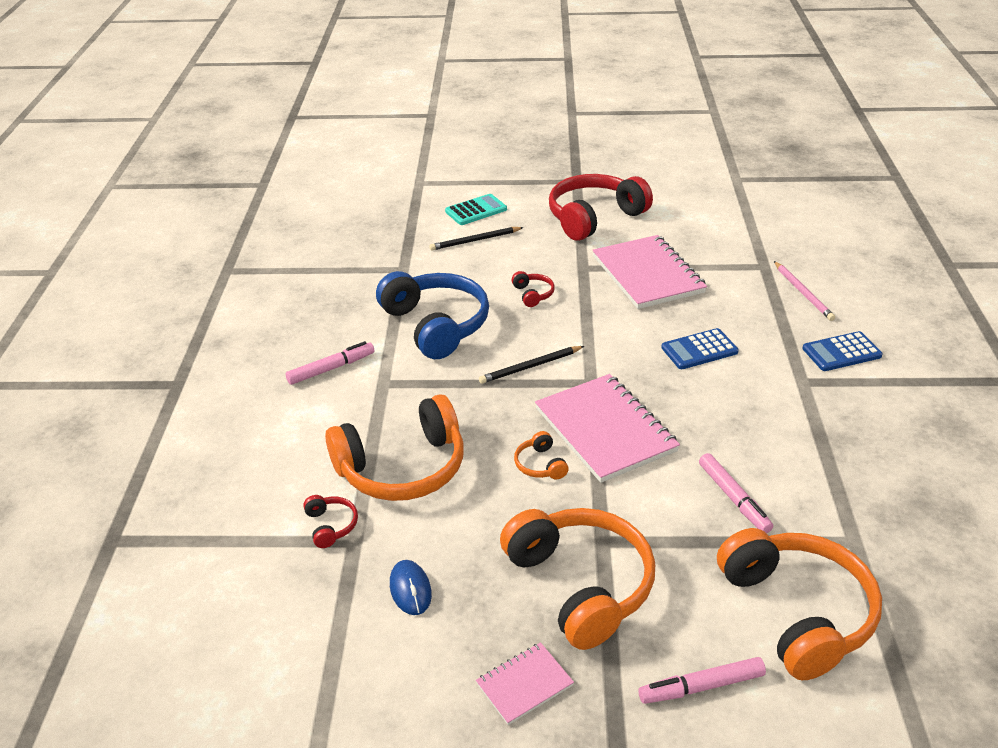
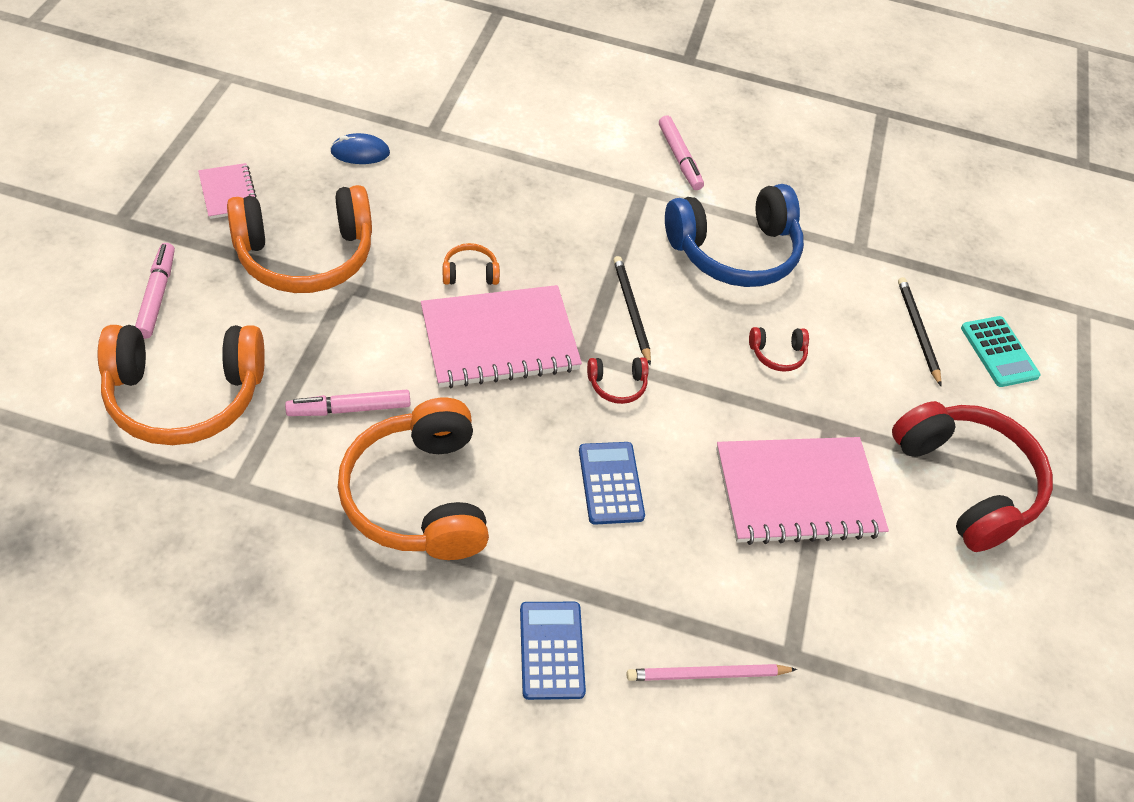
camera: 95 degrees right, 15 degrees up
red headphones [303,495,358,548] -> red headphones moved to [587,357,649,404]
orange headphones [325,394,464,501] -> orange headphones moved to [338,398,489,560]

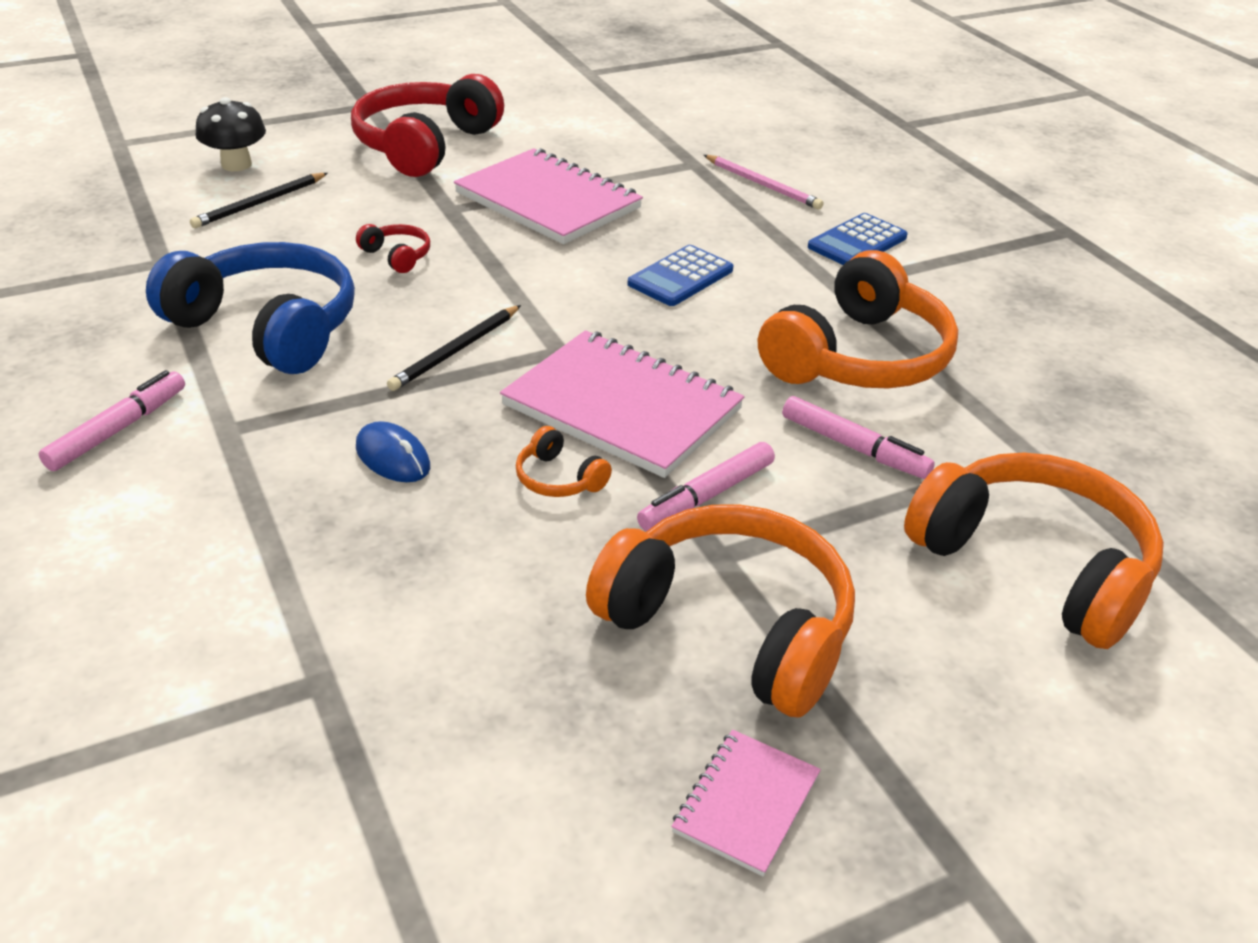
camera: 125 degrees left, 15 degrees down
pink marker [135,243,175,339] -> pink marker moved to [637,442,775,531]
blue mouse [330,133,390,164] -> blue mouse moved to [356,421,430,482]
red headphones [587,357,649,404] -> none
turquoise calculator [961,316,1041,387] -> black mushroom [196,97,266,171]

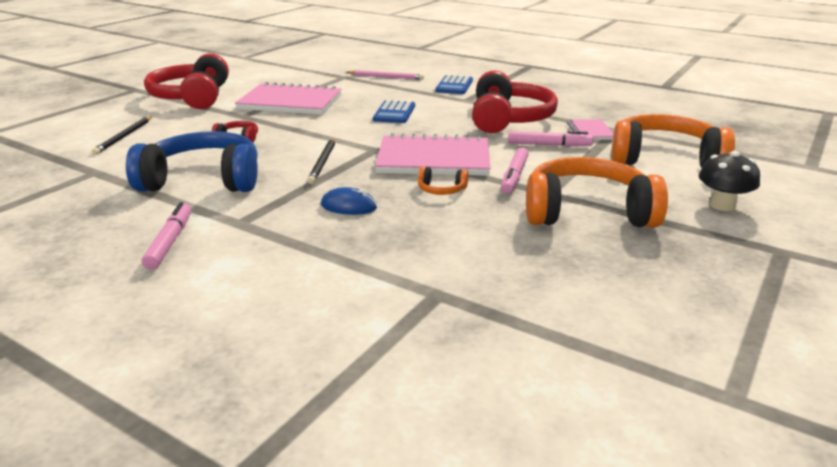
camera: 30 degrees left, 10 degrees down
black mushroom [196,97,266,171] -> black mushroom moved to [699,151,760,211]
pink notebook [671,730,821,877] -> pink notebook moved to [567,119,613,140]
orange headphones [758,250,958,388] -> red headphones [472,71,558,133]

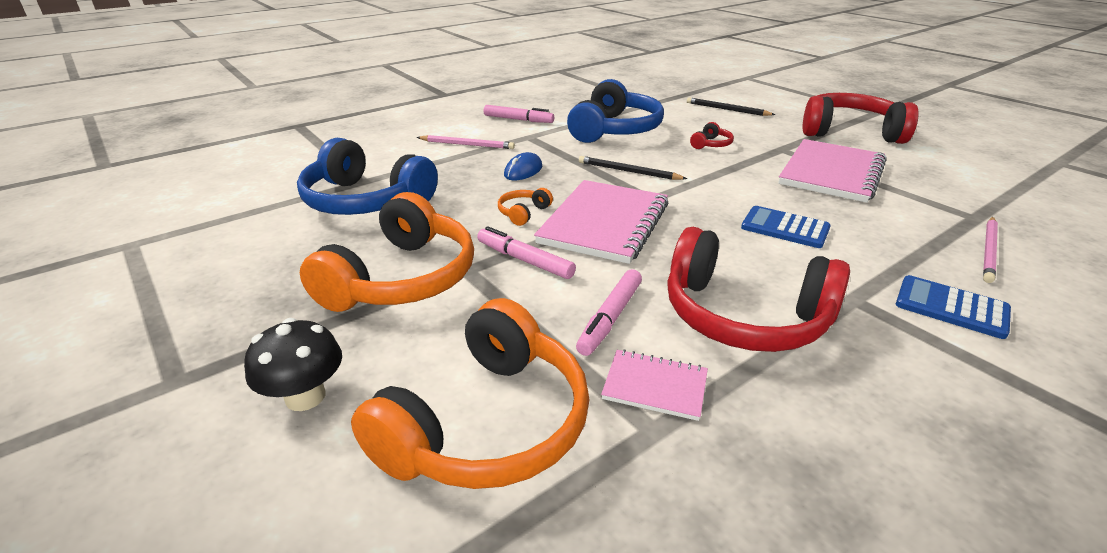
camera: 110 degrees right, 5 degrees up
none -> blue headphones [297,138,438,215]
none -> pink pencil [417,135,515,149]

